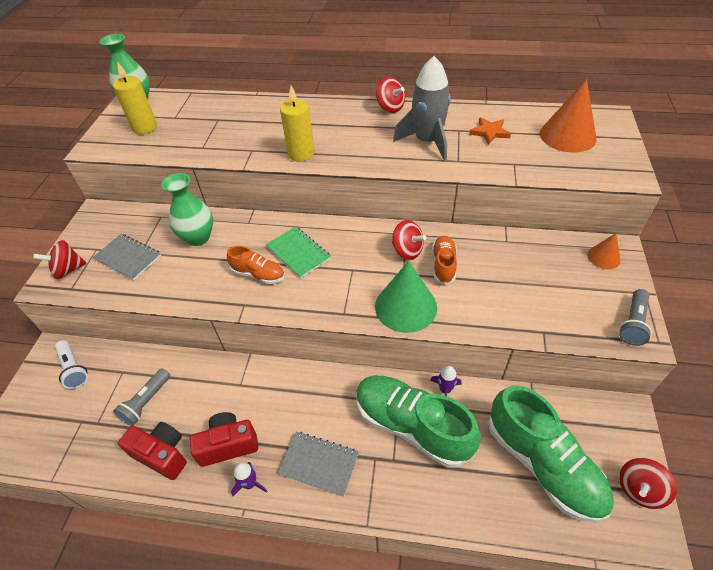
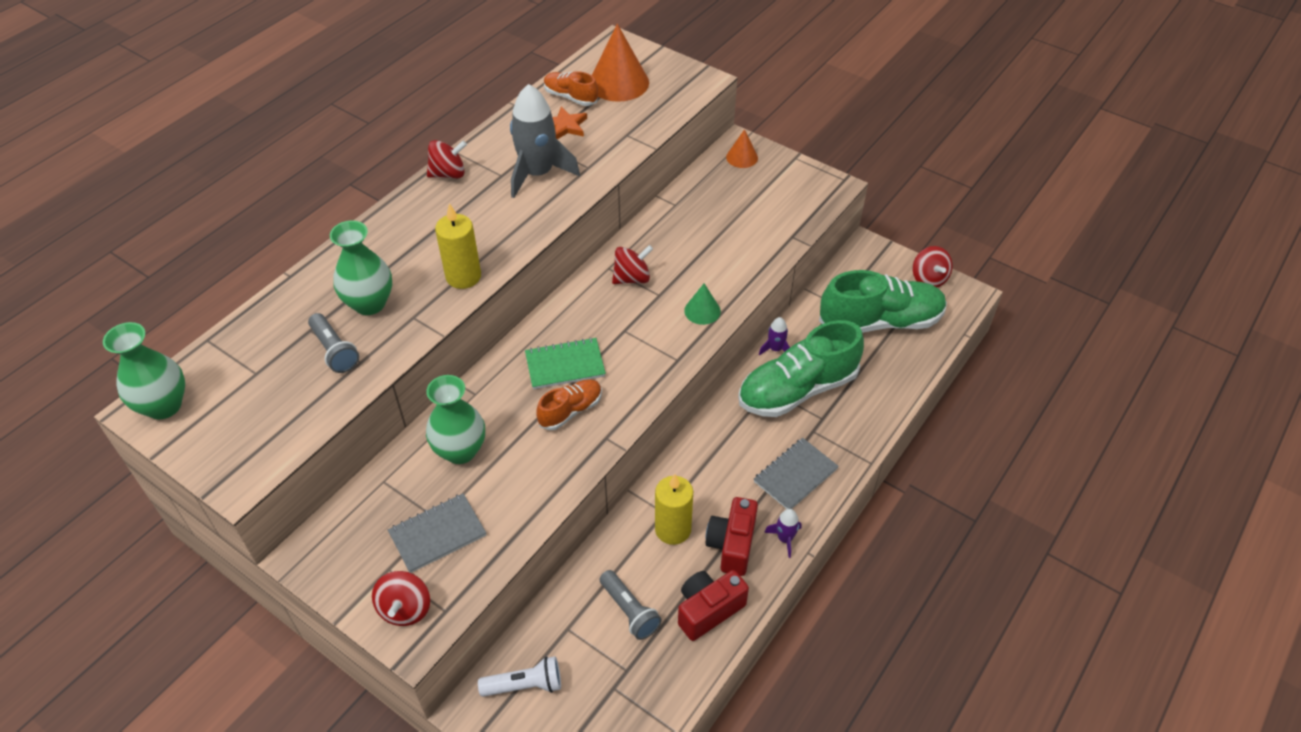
camera: 65 degrees left, 0 degrees up
yellow candle [113,62,157,134] -> yellow candle moved to [655,474,693,545]
green cone [375,261,437,333] -> green cone [684,284,721,325], size x0.53
orange shoe [432,236,457,285] -> orange shoe moved to [544,71,598,106]
grey flashlight [619,289,652,346] -> grey flashlight moved to [308,313,359,373]
none -> green vase [330,220,392,315]

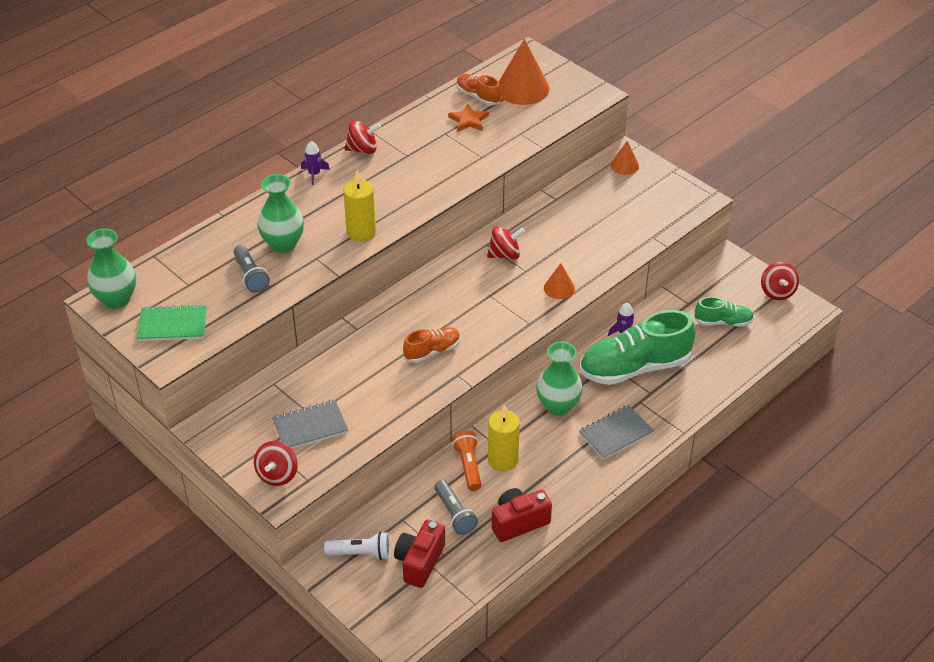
camera: 10 degrees right, 5 degrees down
green vase [426,375,485,464] -> green vase moved to [536,341,583,416]
grey rocket [510,84,580,198] -> none
green notebook [525,337,606,389] -> green notebook moved to [137,304,207,341]
green cone [684,284,721,325] -> orange cone [544,263,575,299]
red camera [706,497,758,576] -> red camera moved to [394,520,445,588]
purple rocket [764,509,802,558] -> purple rocket moved to [301,141,330,185]
green shoe [819,270,947,333] -> green shoe [694,297,754,327], size x0.51
none -> orange flashlight [452,430,482,491]

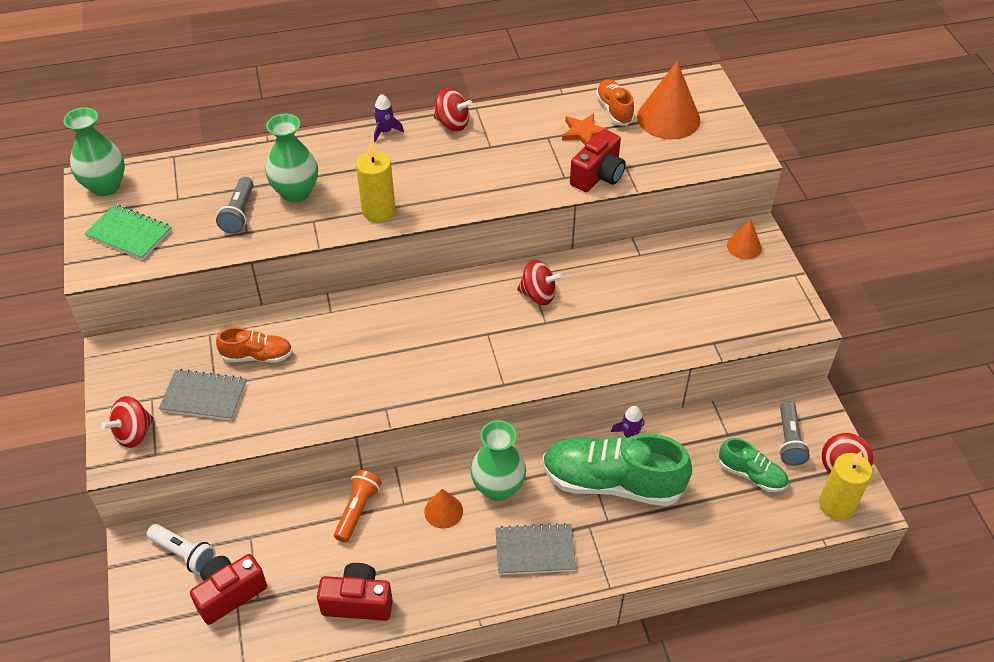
camera: 30 degrees right, 5 degrees up
orange shoe [403,327,460,363] -> orange shoe moved to [216,327,293,363]
grey flashlight [434,480,478,535] -> grey flashlight moved to [779,401,810,466]
yellow candle [488,404,520,471] -> yellow candle moved to [819,452,872,520]
orange cone [544,263,575,299] -> orange cone moved to [424,489,463,529]
none -> red camera [570,129,626,192]

